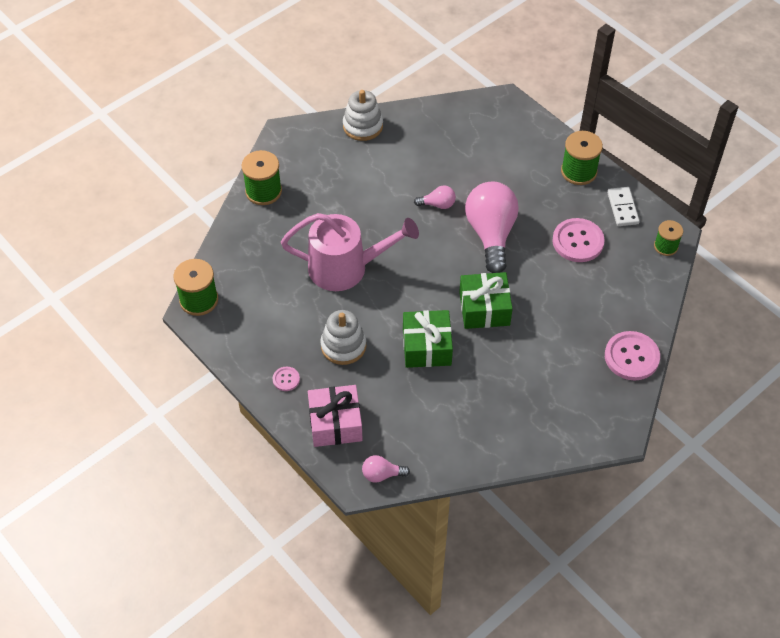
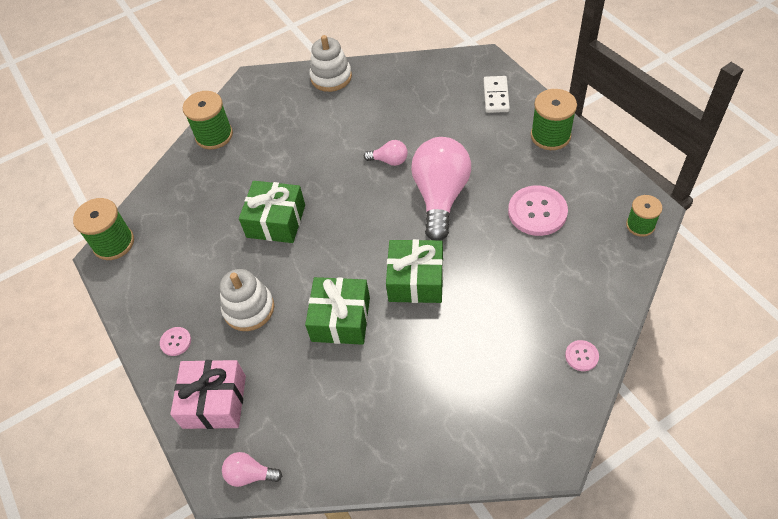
camera: 15 degrees right, 0 degrees up
pink watering can [281,213,419,291] -> green gift [239,181,305,243]
pink button [605,331,660,380] -> pink button [565,340,599,371], size x0.49
white domino [607,187,640,226] -> white domino moved to [484,76,510,113]

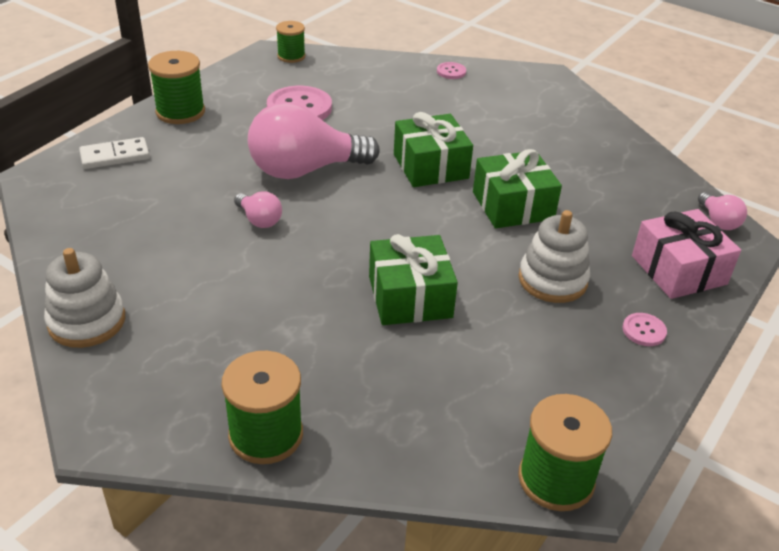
camera: 120 degrees left, 15 degrees down
pink light bulb [364,140,408,166] -> pink light bulb turned 150 degrees clockwise [234,191,282,228]

